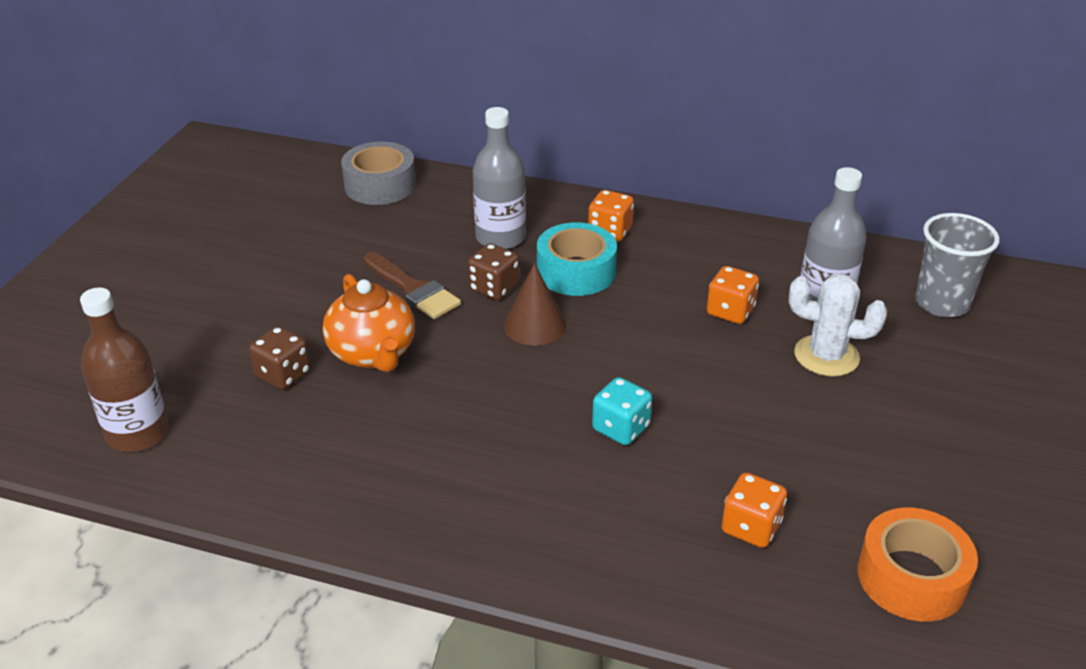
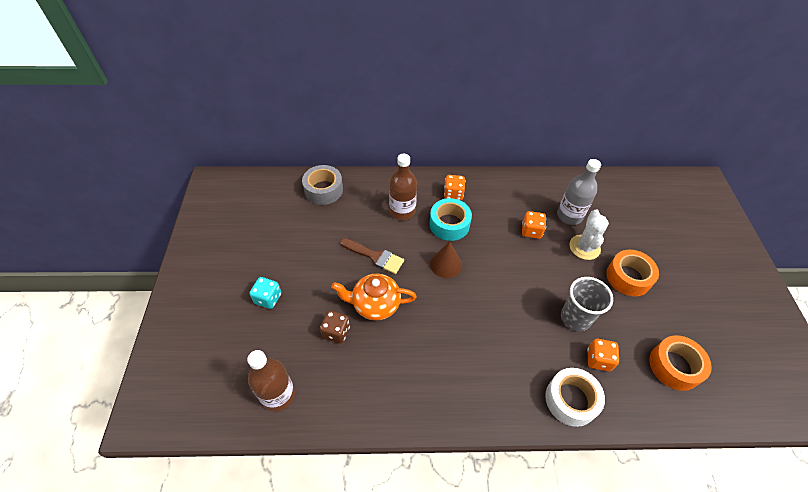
camera: 20 degrees left, 15 degrees up
orange teapot [323,274,415,372] -> orange teapot turned 135 degrees clockwise [331,274,417,321]
brown dice [468,243,519,300] -> none
grey bottle [473,107,526,249] -> brown bottle [389,154,417,220]
turquoise dice [592,377,652,445] -> turquoise dice moved to [249,277,281,309]
white cactus [789,273,887,377] -> white cactus turned 75 degrees counterclockwise [569,209,609,260]
grey cup [915,213,1000,317] -> grey cup moved to [561,277,613,331]
none -> white tape [545,368,605,427]
none -> orange tape [606,250,659,296]

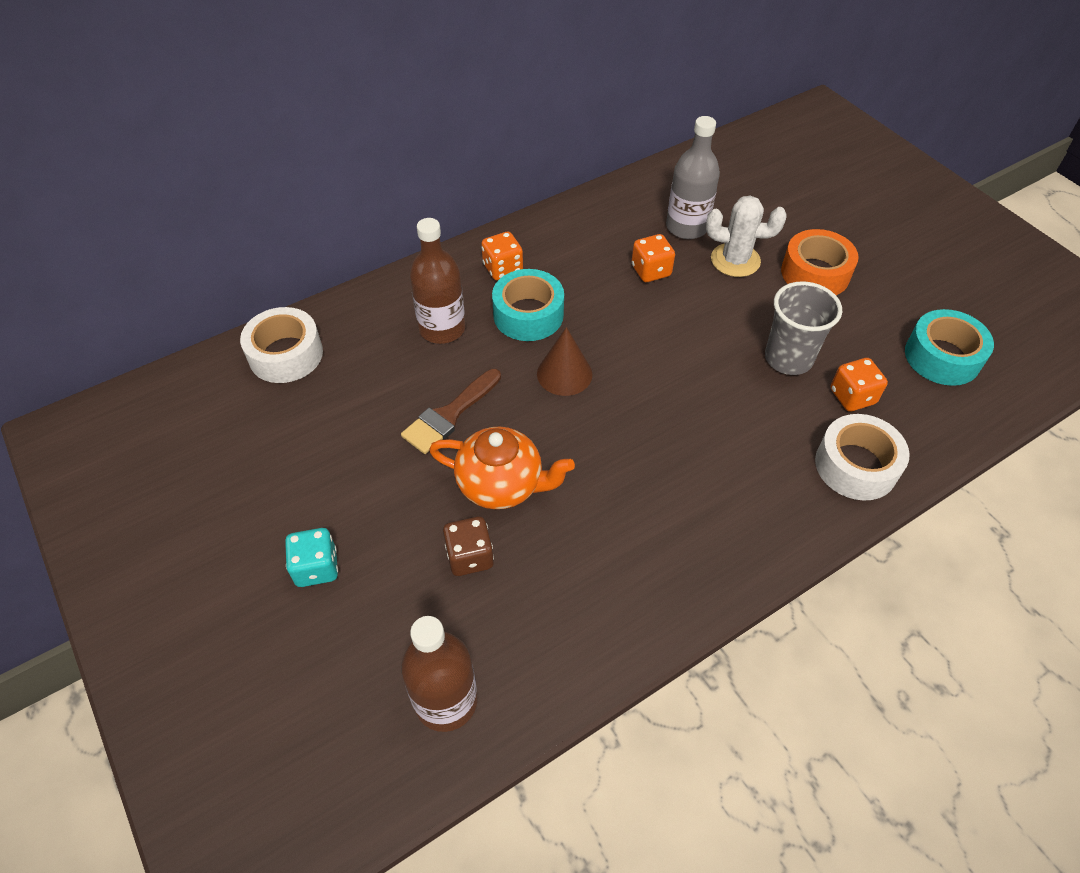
camera: 30 degrees left, 0 degrees up
grey tape [302,165,343,205] -> white tape [240,307,323,383]
orange teapot [331,274,417,321] -> orange teapot turned 135 degrees counterclockwise [429,427,575,509]
brown brush [340,238,404,274] -> brown brush turned 135 degrees clockwise [401,369,501,454]
white cactus [569,209,609,260] -> white cactus turned 60 degrees counterclockwise [706,195,787,277]
orange tape [649,335,712,391] -> turquoise tape [905,309,994,386]

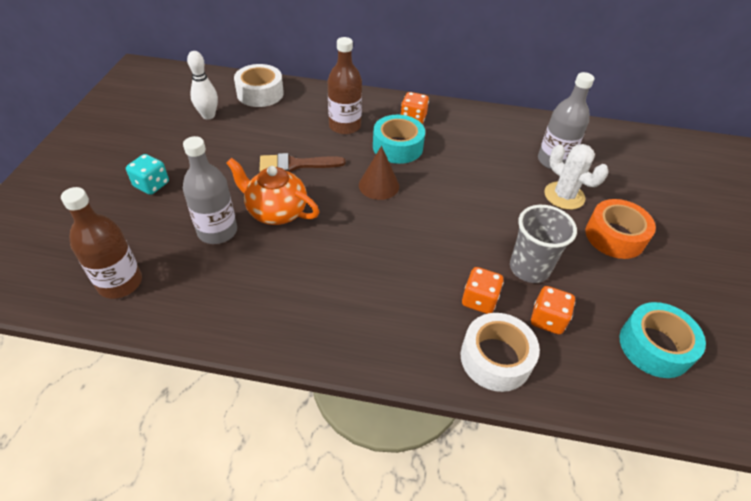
camera: 40 degrees right, 5 degrees down
orange teapot [429,427,575,509] -> orange teapot turned 150 degrees clockwise [227,158,319,225]
brown dice [443,517,494,576] -> grey bottle [183,136,237,244]
orange dice [631,234,675,282] -> orange dice moved to [462,267,504,314]
none -> white bowling pin [187,51,218,120]

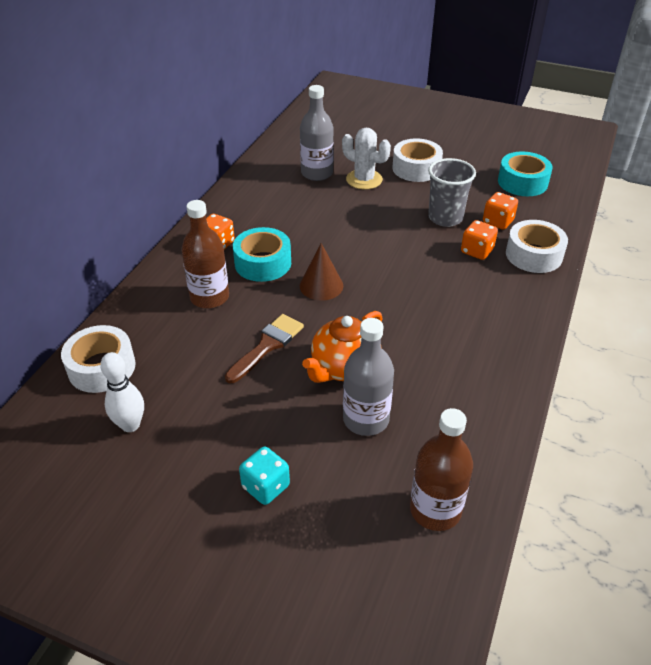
camera: 75 degrees left, 5 degrees down
brown brush [259,153,345,172] -> brown brush turned 150 degrees counterclockwise [225,314,304,383]
white cactus [544,144,608,210] -> white cactus turned 60 degrees clockwise [342,128,391,189]
orange tape [586,199,656,259] -> white tape [392,138,443,182]

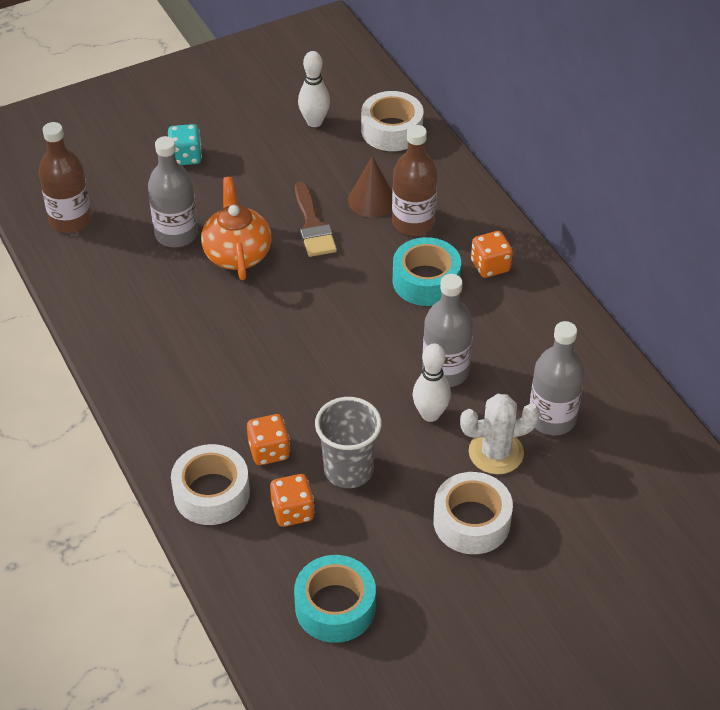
camera: 130 degrees right, 5 degrees up
brown cone [300,243,343,301] -> brown cone moved to [348,156,392,217]
none -> white bowling pin [413,344,451,422]
none -> grey bottle [422,274,473,387]

